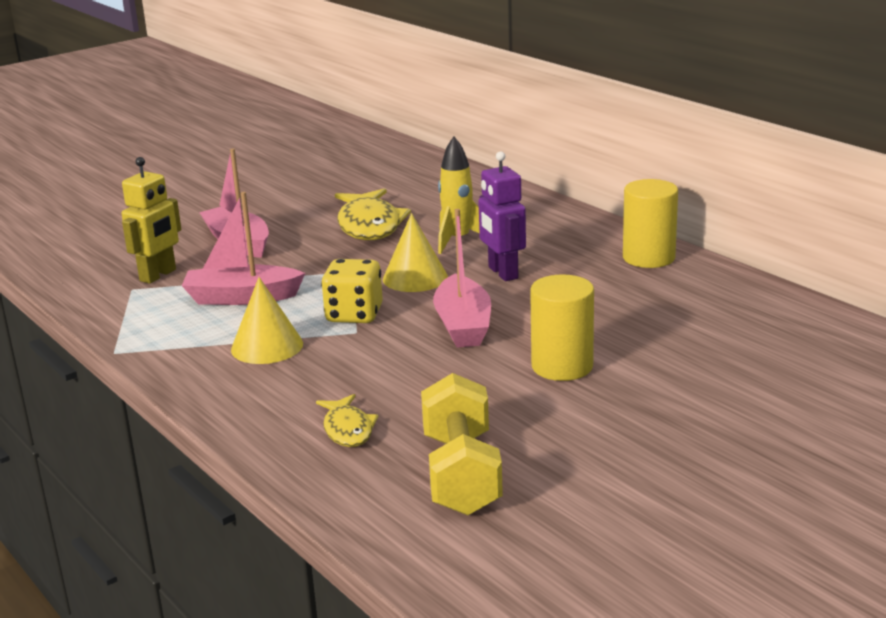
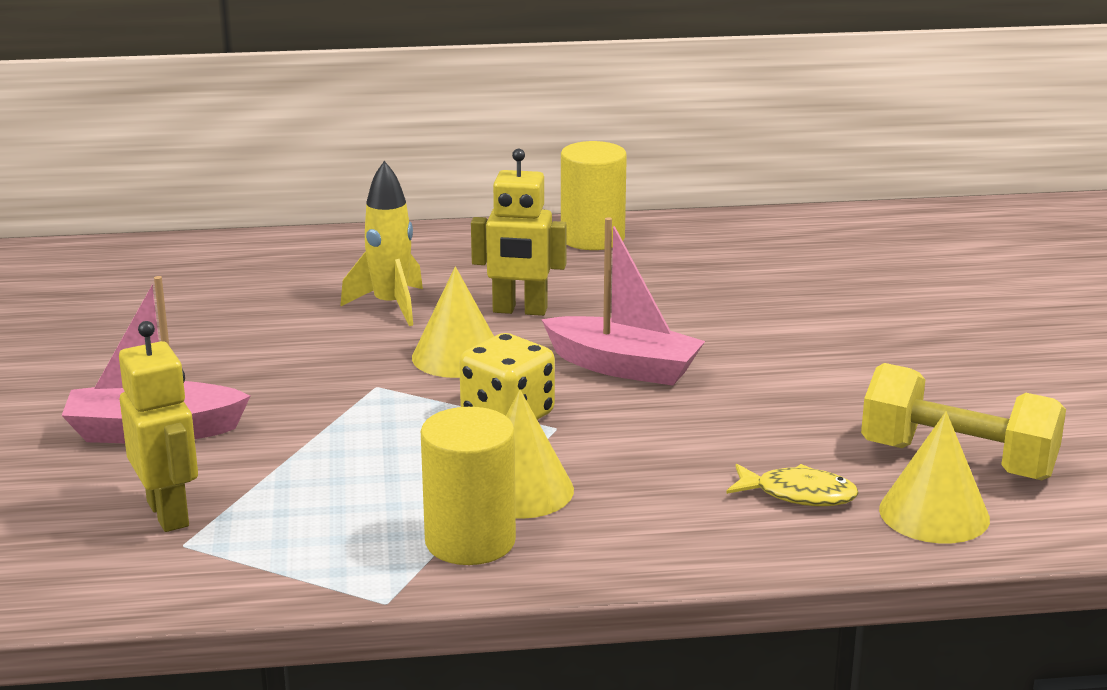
camera: 60 degrees left, 0 degrees up
pink boat [182,192,305,305] -> none
yellow fish [335,188,411,240] -> none
purple robot [478,151,526,281] -> yellow robot [471,149,567,316]
yellow cylinder [530,274,594,381] -> yellow cylinder moved to [421,407,516,565]
none -> yellow cone [879,411,990,543]

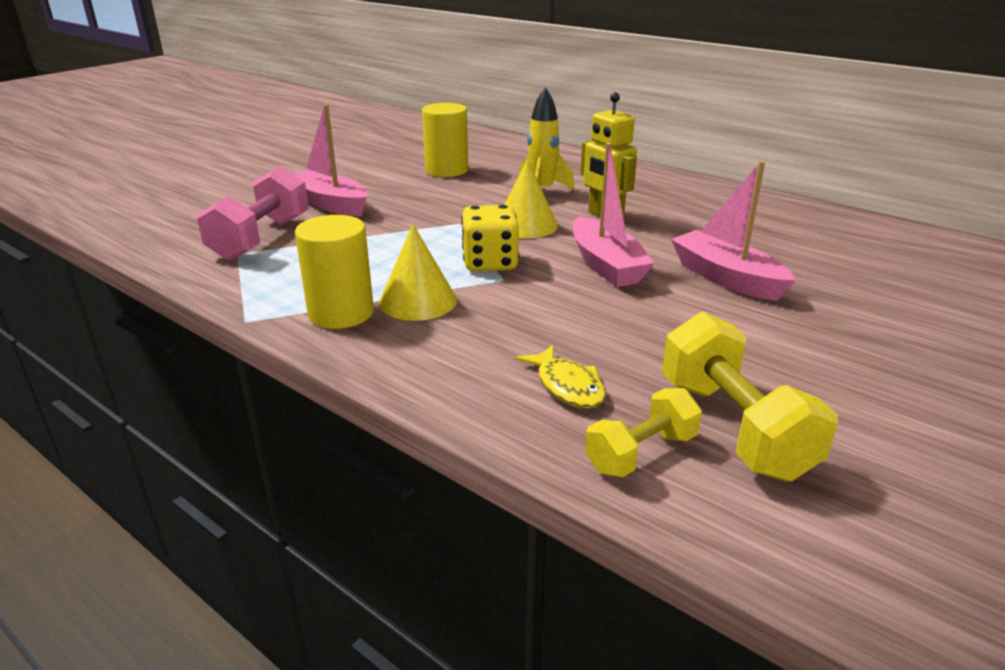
camera: 45 degrees right, 5 degrees up
yellow robot [119,321,198,532] -> pink dumbbell [197,166,309,261]
yellow cylinder [561,141,627,250] -> yellow cylinder moved to [422,103,468,177]
yellow cone [879,411,990,543] -> yellow dumbbell [585,388,702,477]
none -> pink boat [671,161,796,301]

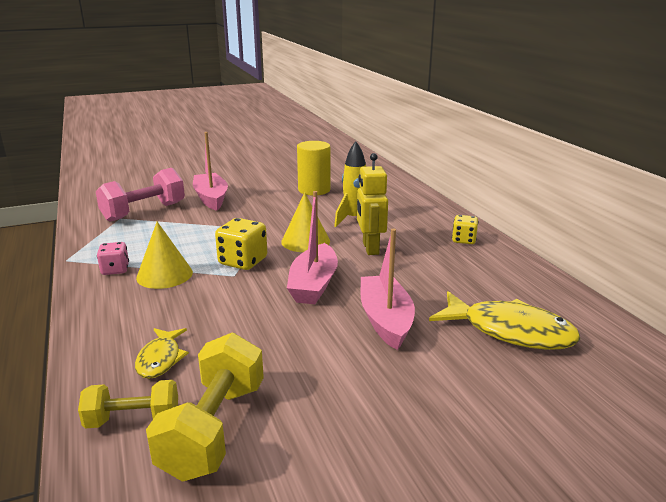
camera: 30 degrees right, 5 degrees down
yellow cylinder [295,215,374,329] -> pink dice [97,242,129,275]
none -> yellow fish [429,291,581,350]
none -> yellow dice [452,215,478,244]

